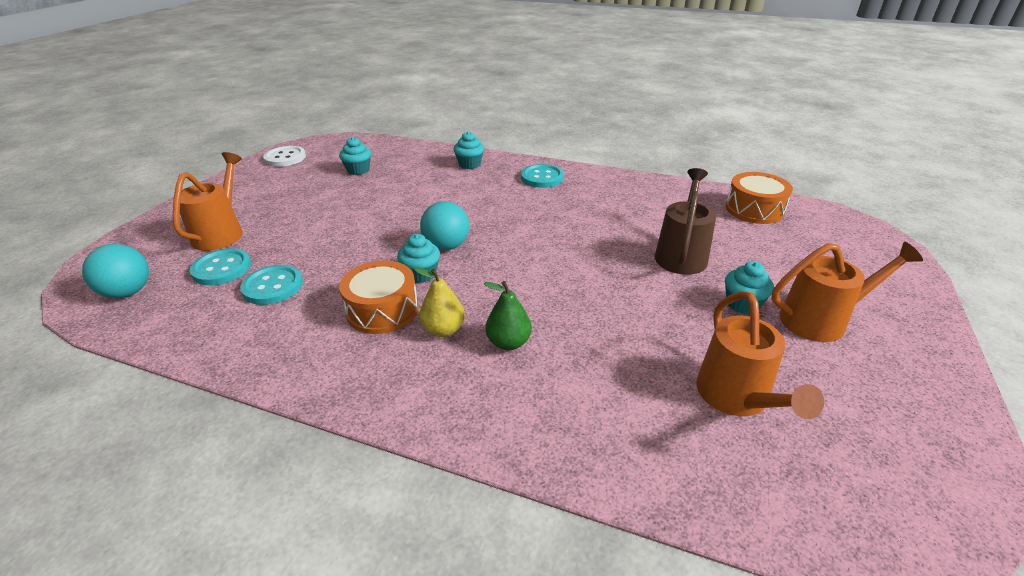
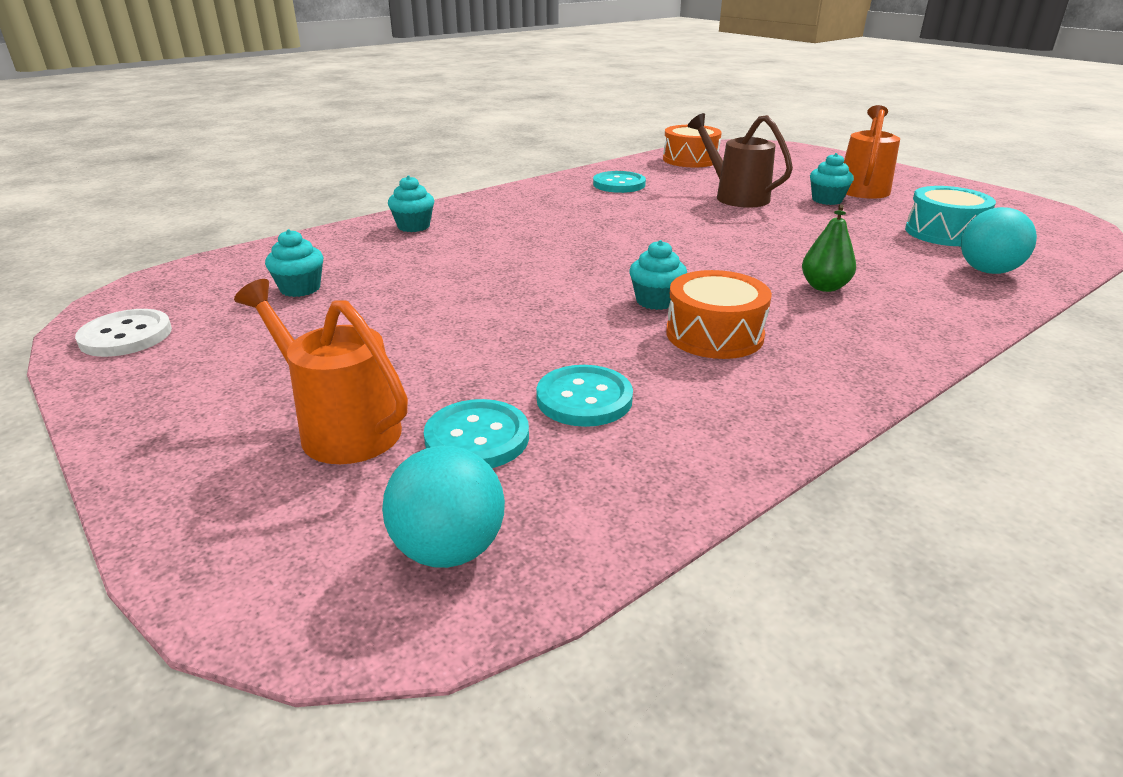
camera: 60 degrees left, 5 degrees down
yellow pear [414,267,465,337] -> none
turquoise ball [420,201,469,250] -> turquoise ball moved to [961,207,1037,274]
turquoise button [521,164,564,188] -> turquoise button moved to [593,171,646,193]
orange watering can [696,291,824,419] -> turquoise drum [905,186,996,246]

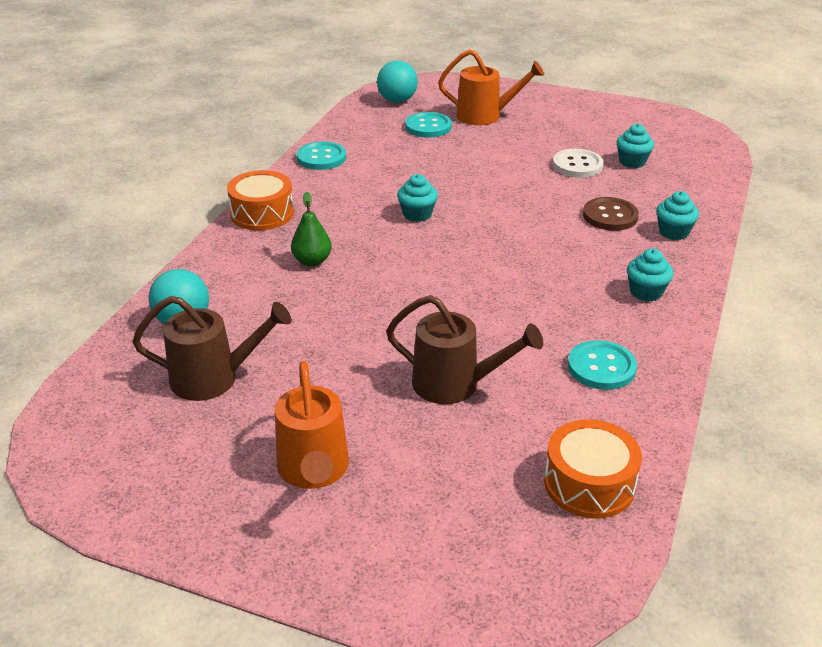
camera: 150 degrees right, 5 degrees up
white button [75,309,172,357] -> white button moved to [553,149,604,178]
turquoise button [536,365,633,427] -> turquoise button moved to [297,141,346,170]
orange drum [666,270,772,359] -> orange drum moved to [227,170,294,230]
turquoise cupcake [810,153,854,205] -> turquoise cupcake moved to [627,249,673,302]
turquoise drum [905,186,996,246] -> brown watering can [132,296,291,401]
none -> brown button [583,197,639,231]

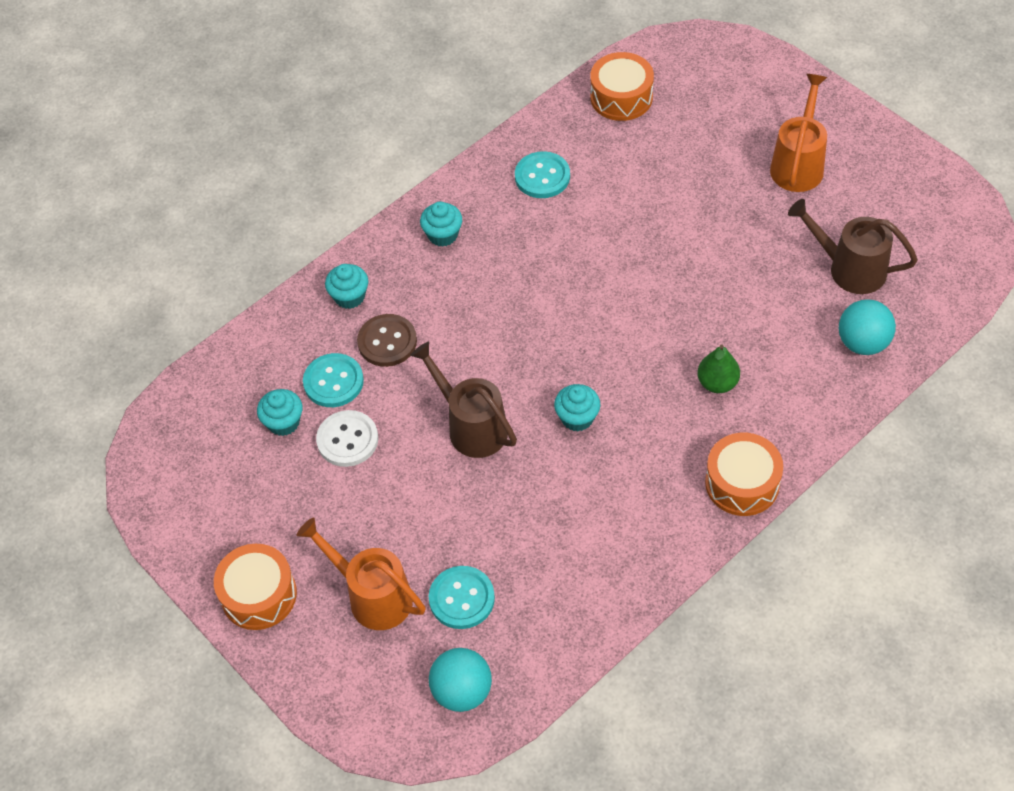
camera: 150 degrees left, 20 degrees up
turquoise button [297,141,346,170] -> turquoise button moved to [303,353,364,407]
brown watering can [386,295,543,404] -> brown watering can moved to [410,342,517,458]
none -> orange drum [214,544,297,630]

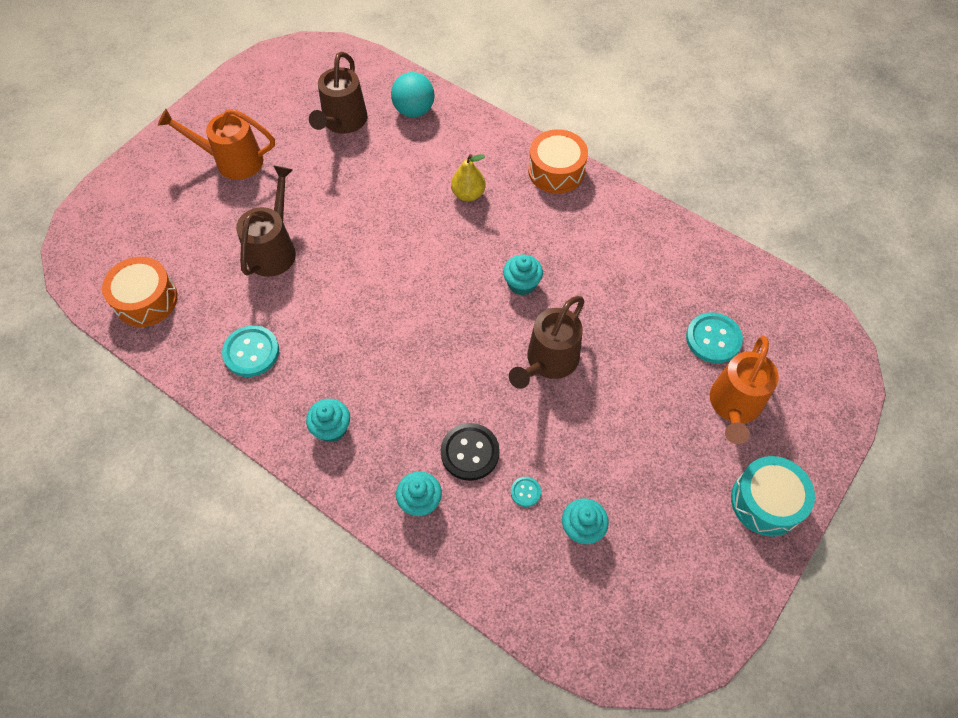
camera: 105 degrees left, 5 degrees up
orange drum [214,544,297,630] -> turquoise drum [731,456,815,537]
turquoise button [303,353,364,407] -> turquoise button [511,477,541,507], size x0.51
white button [316,410,378,467] -> none
brown button [357,314,417,367] -> black button [441,423,500,481]
turquoise ball [429,648,492,712] -> none
green pear [697,345,740,393] -> yellow pear [451,154,485,201]
none -> brown watering can [236,166,296,277]

